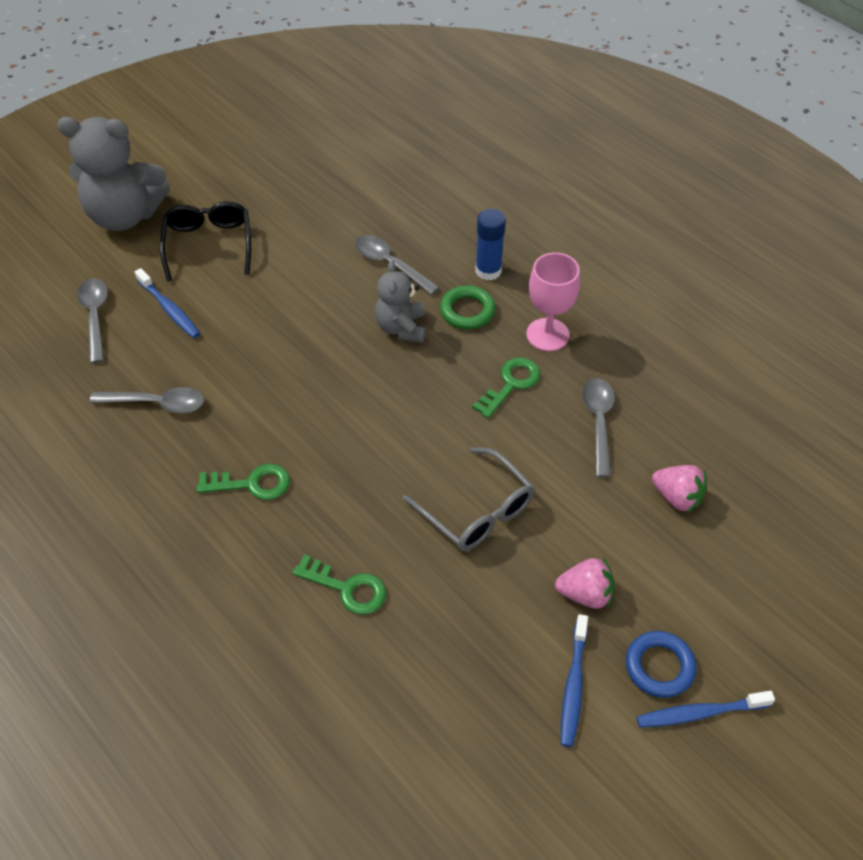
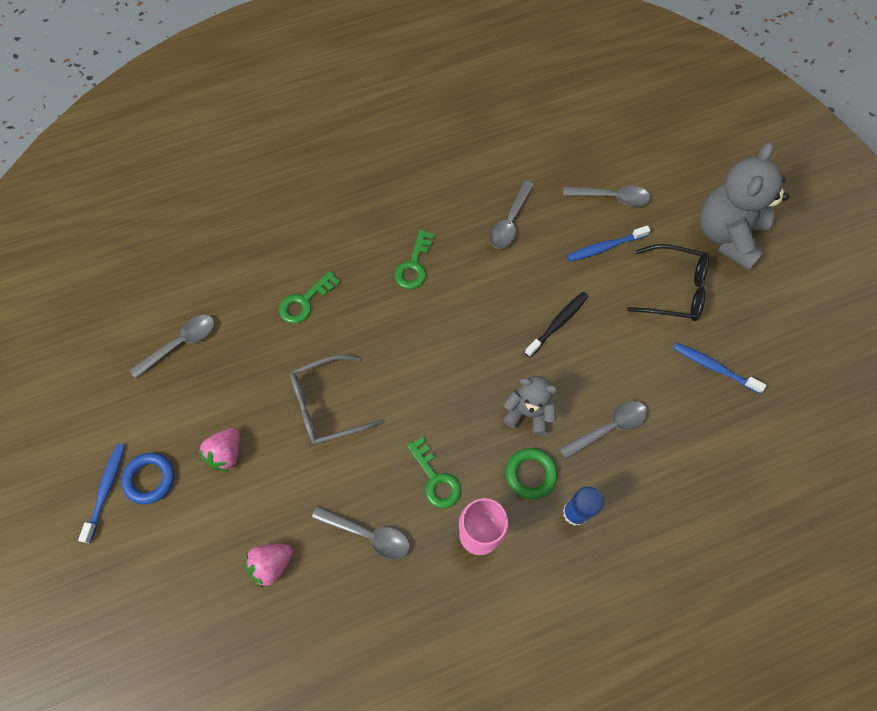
camera: 110 degrees right, 15 degrees up
blue toothbrush [561,614,588,747] -> blue toothbrush moved to [673,343,766,394]
none -> grey spoon [130,315,215,379]
none -> black toothbrush [525,292,588,357]

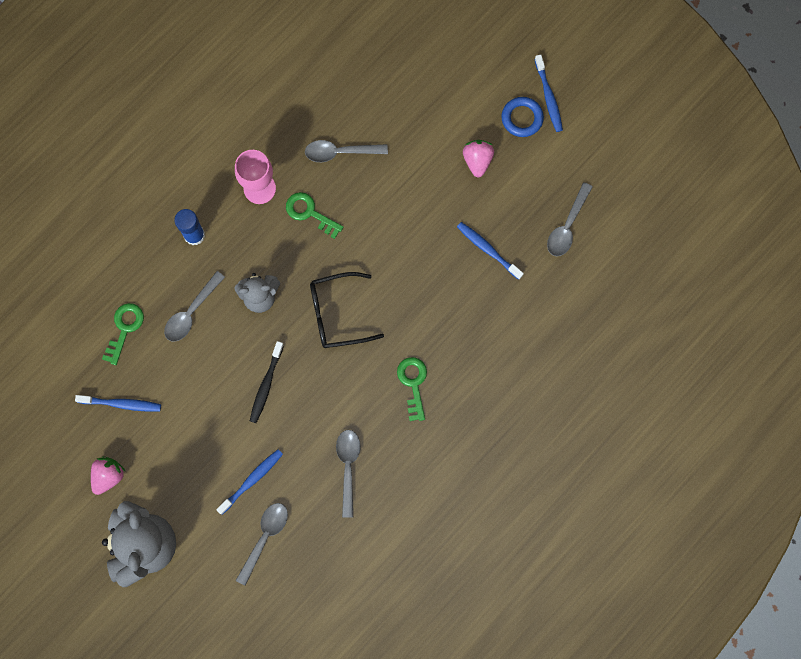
camera: 155 degrees right, 10 degrees up
pink strawberry [245,544,293,588] -> pink strawberry moved to [91,456,125,495]
green key [279,271,341,324] -> green key moved to [102,303,144,365]
grey glasses [290,355,383,445] -> none
green ring [506,448,558,499] -> none
grey spoon [563,186,651,207] -> grey spoon turned 135 degrees clockwise [236,503,288,586]
black glasses [627,244,709,321] -> black glasses moved to [310,272,384,348]
none -> blue toothbrush [457,222,524,280]

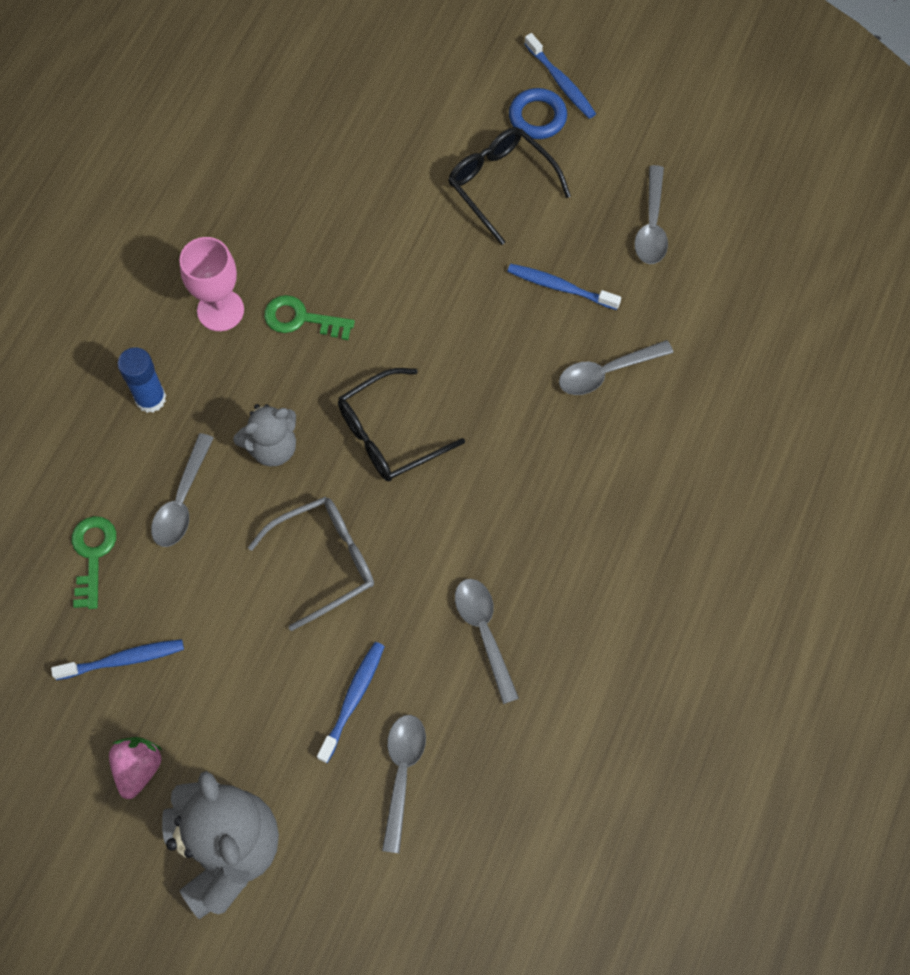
camera: 20 degrees left, 10 degrees down
black toothbrush [250,341,284,423] -> grey glasses [248,497,374,631]
grey spoon [305,140,388,162] -> grey spoon moved to [559,340,673,395]
green key [397,357,427,421] -> none
pink strawberry [463,140,494,178] -> black glasses [448,127,571,245]

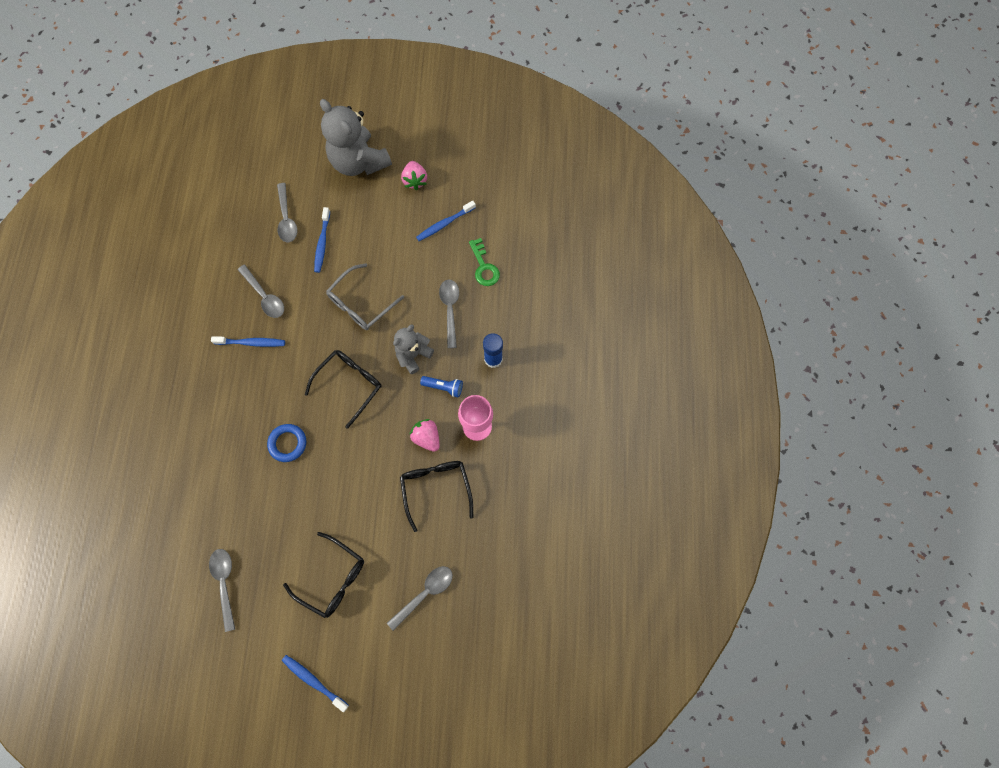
camera: 160 degrees right, 5 degrees up
green key [264,295,355,340] -> pink strawberry [409,419,440,452]
blue toothbrush [507,264,621,310] -> blue toothbrush moved to [211,336,285,347]
blue ring [509,88,567,139] -> blue ring moved to [267,424,306,462]
grey spoon [559,340,673,395] -> grey spoon moved to [387,566,453,631]
none -> black glasses [400,461,473,532]
none -> blue flashlight [420,376,463,397]

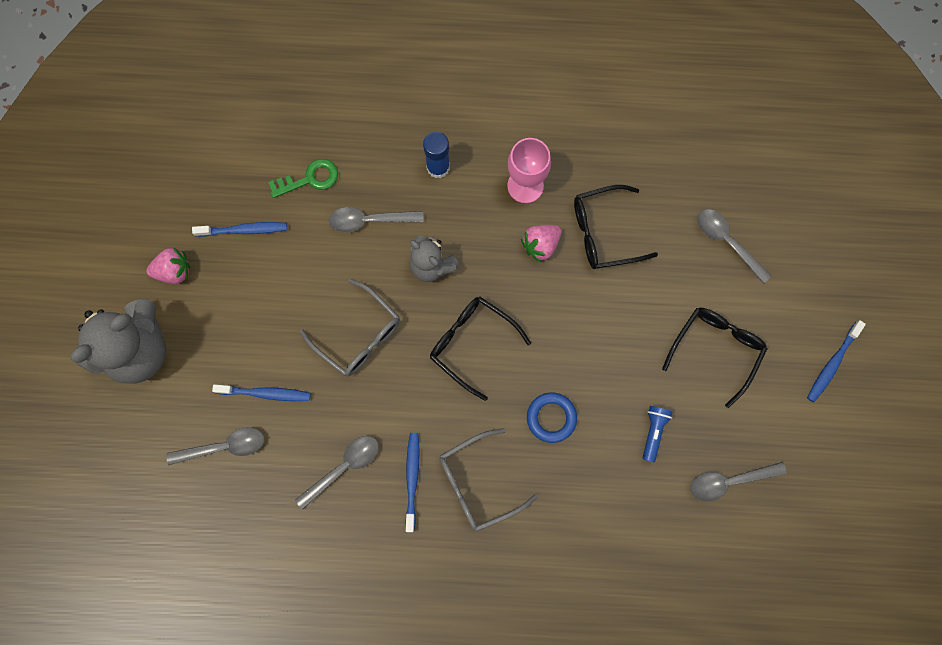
camera: 90 degrees left, 5 degrees up
blue toothbrush [416,200,476,241] -> blue toothbrush turned 60 degrees counterclockwise [192,222,287,237]
blue flashlight [420,376,463,397] -> blue flashlight moved to [643,406,673,462]
none -> grey glasses [439,428,538,532]

